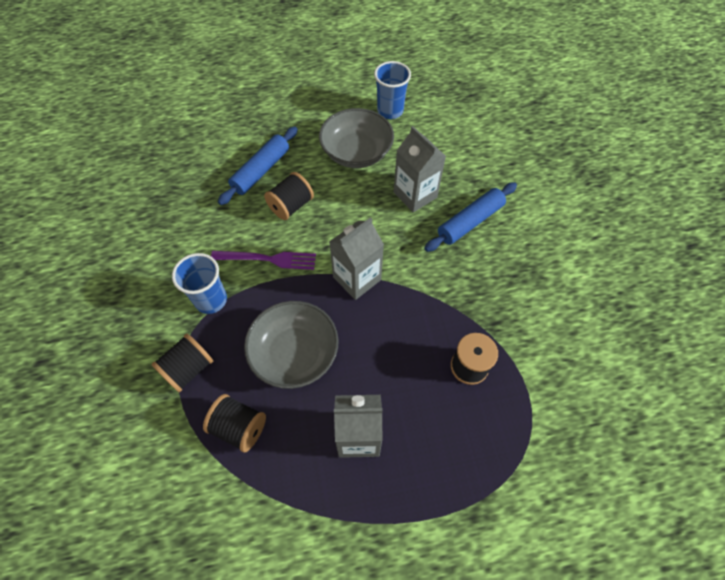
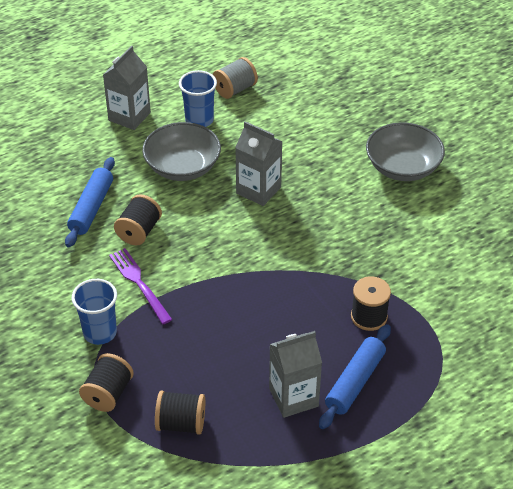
camera: 20 degrees left, 15 degrees down
purple fork [211,251,316,270] -> purple fork turned 105 degrees counterclockwise [109,248,173,324]
grey bowl [244,301,339,389] -> grey bowl moved to [366,122,445,181]
grey carton [329,217,384,300] -> grey carton moved to [103,46,151,130]
blue rolling pin [424,182,517,252] -> blue rolling pin moved to [319,324,391,429]
none -> grey spool [213,57,258,99]

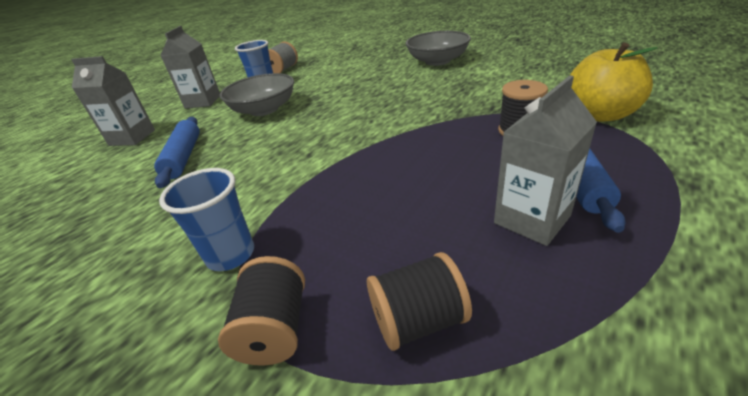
camera: 20 degrees left, 10 degrees down
purple fork [109,248,173,324] -> none
black spool [114,195,162,245] -> none
grey carton [235,121,283,206] -> grey carton moved to [71,56,155,146]
none -> yellow apple [570,42,658,122]

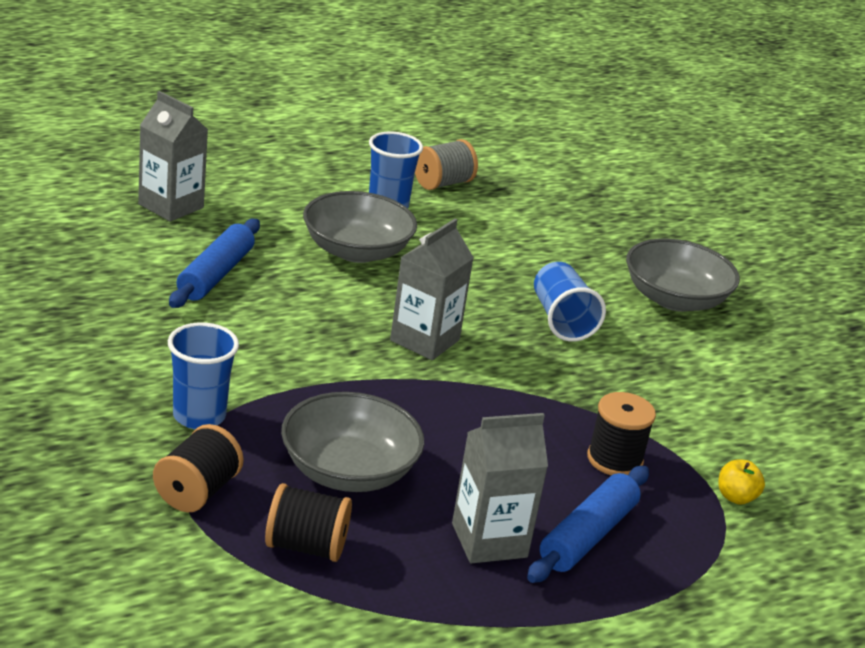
camera: 20 degrees right, 5 degrees down
grey carton [160,26,220,109] -> grey carton moved to [390,219,474,360]
yellow apple [570,42,658,122] -> yellow apple [718,459,765,505], size x0.44
none -> grey bowl [281,392,424,492]
none -> blue cup [534,262,606,342]

